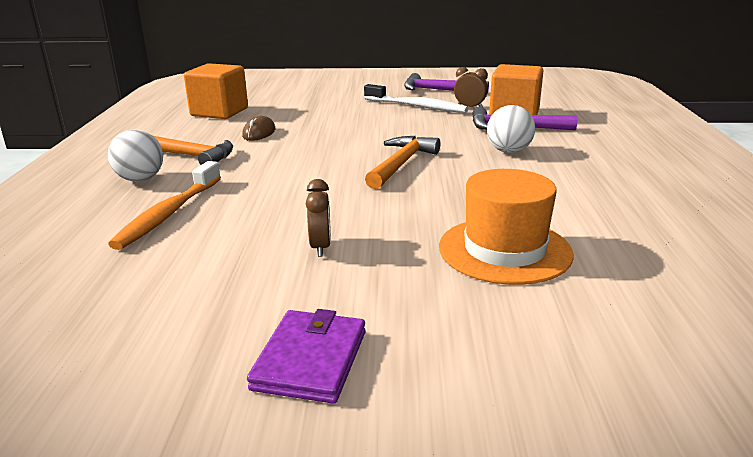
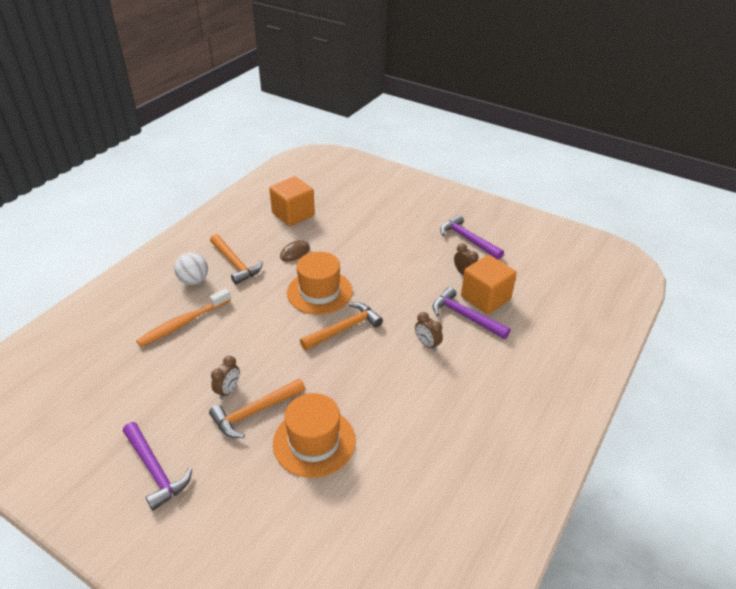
camera: 30 degrees right, 15 degrees up
purple wallet [247,309,366,404] -> purple hammer [123,422,192,511]
white toothbrush [364,84,468,113] -> none
white ball [487,105,535,153] -> brown clock [415,312,443,351]
none -> orange hammer [209,379,305,438]
none -> orange hat [287,252,353,315]

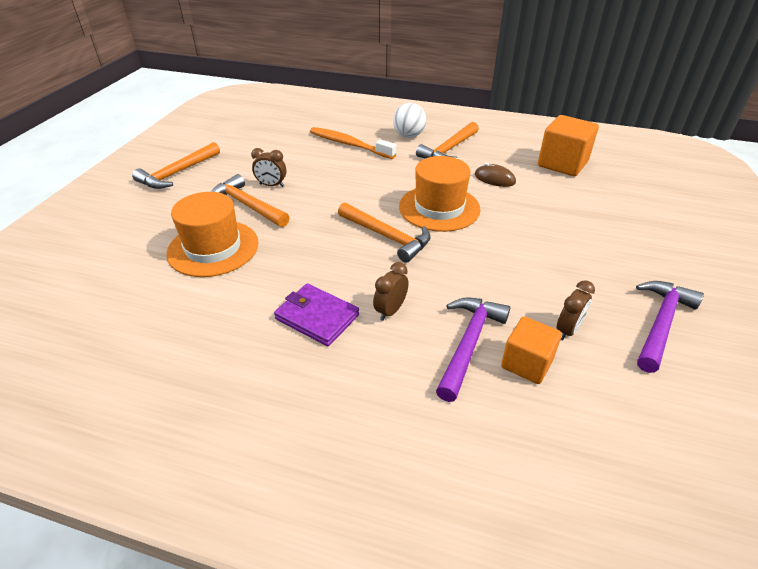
camera: 75 degrees right, 0 degrees up
purple hammer [123,422,192,511] -> orange hammer [132,142,220,189]
orange cube [461,255,517,314] -> orange cube [501,316,562,384], size x0.65
none -> purple wallet [274,283,359,346]

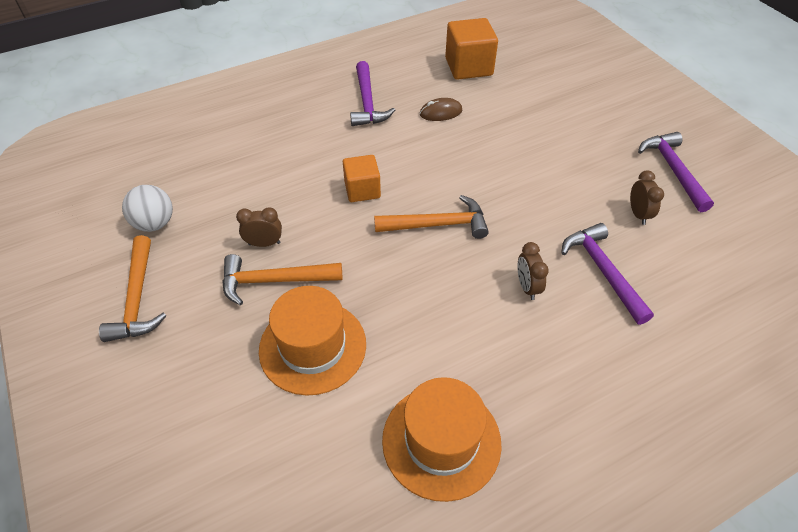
camera: 45 degrees left, 10 degrees up
brown clock [251,148,286,187] -> brown clock turned 150 degrees counterclockwise [236,207,282,247]
purple wallet [274,283,359,346] -> none
orange toothbrush [310,127,396,159] -> none
white ball [393,103,426,138] -> white ball moved to [122,185,173,232]
orange hat [399,156,481,232] -> orange hat moved to [382,377,502,502]
orange hammer [416,122,479,159] -> purple hammer [350,61,395,126]
orange cube [501,316,562,384] -> orange cube moved to [343,155,381,202]

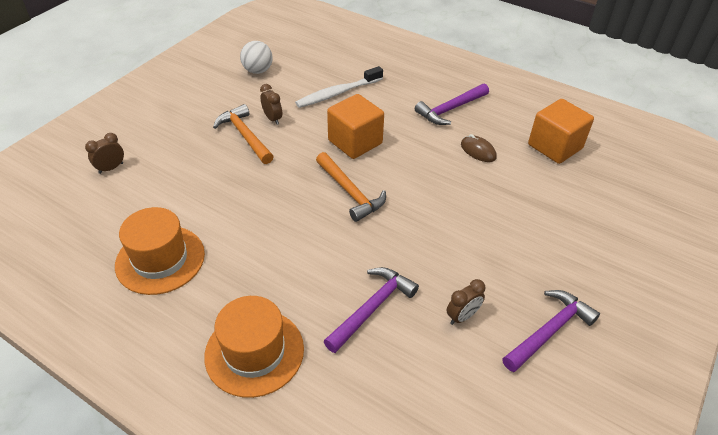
camera: 60 degrees right, 5 degrees down
orange hammer [99,235,166,342] -> none
orange hat [259,286,366,396] -> orange hat moved to [204,296,304,398]
orange cube [343,155,381,202] -> orange cube [327,94,384,159], size x1.54
brown clock [517,242,549,300] -> brown clock moved to [85,133,124,174]
none -> white toothbrush [295,66,383,108]

